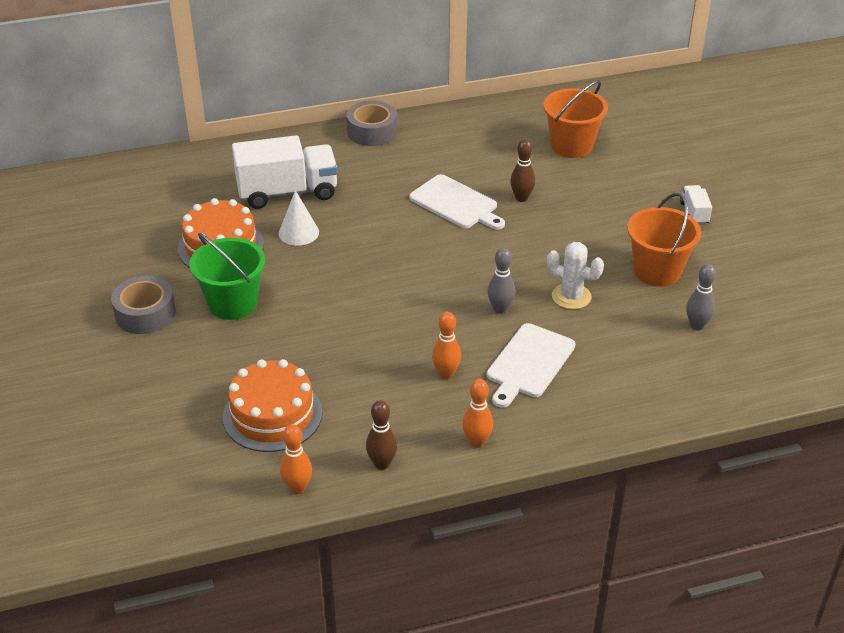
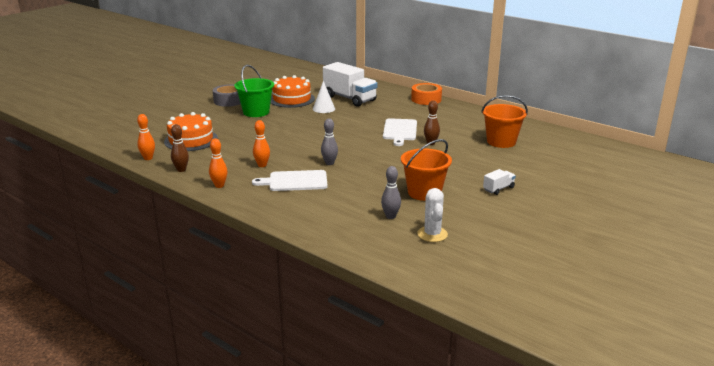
camera: 55 degrees right, 15 degrees down
grey tape [347,101,397,146] -> orange tape [411,83,442,105]
white cactus [547,242,604,309] -> white cactus moved to [417,188,448,242]

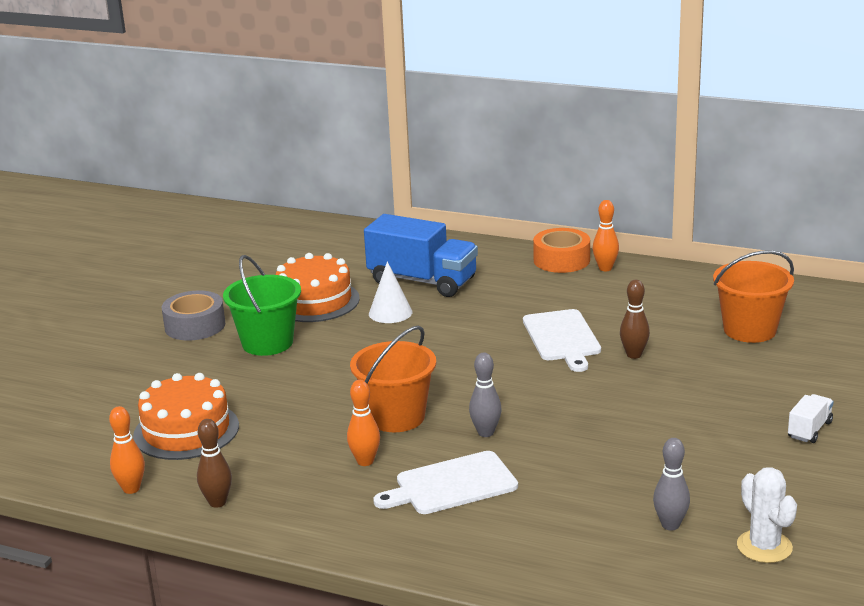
camera: 15 degrees left, 0 degrees up
orange bowling pin [209,138,228,188] -> orange bowling pin moved to [593,200,619,271]
white truck [323,62,378,107] -> blue truck [364,214,478,297]
orange bucket [401,139,452,201] -> orange bucket moved to [350,326,436,432]

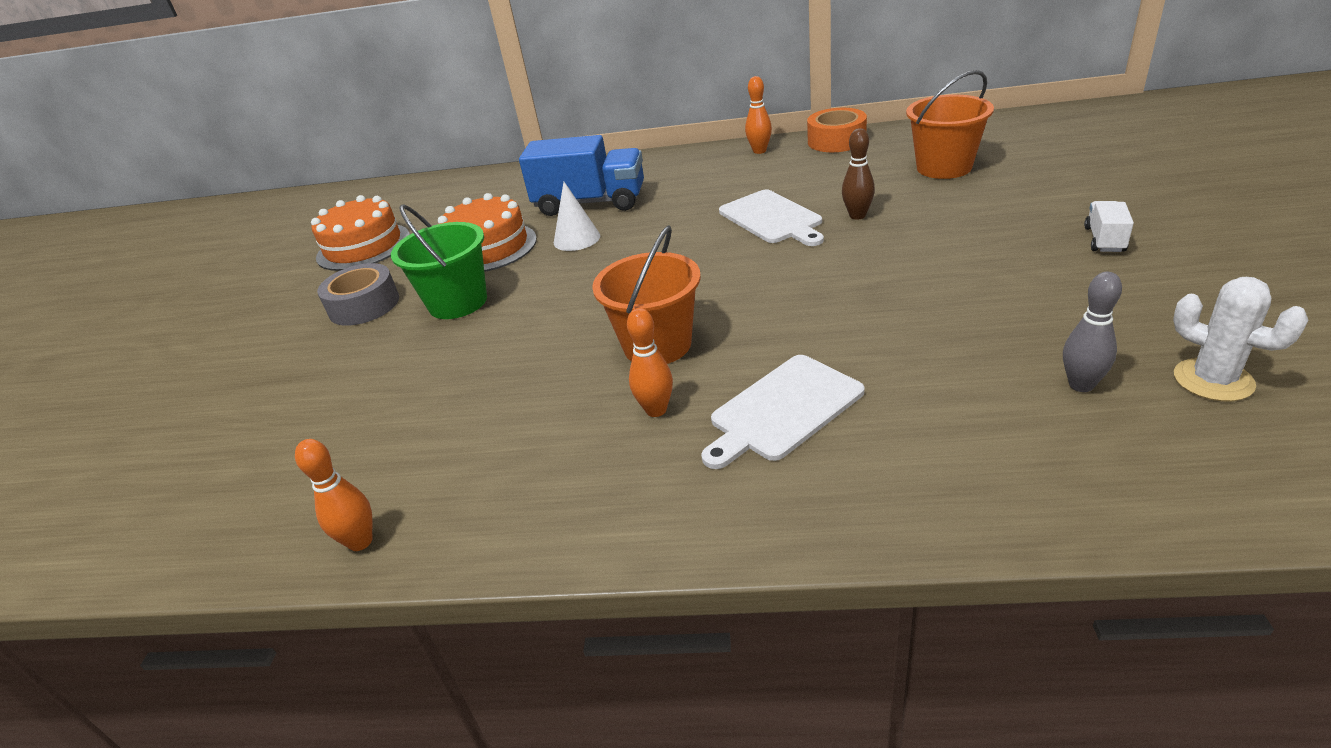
camera: 15 degrees left, 10 degrees up
orange cake [133,373,239,460] -> orange cake moved to [311,195,410,271]
brown bowling pin [197,419,232,508] -> none
grey bowling pin [469,352,502,437] -> none
orange tape [533,228,590,273] -> orange tape moved to [807,108,867,152]

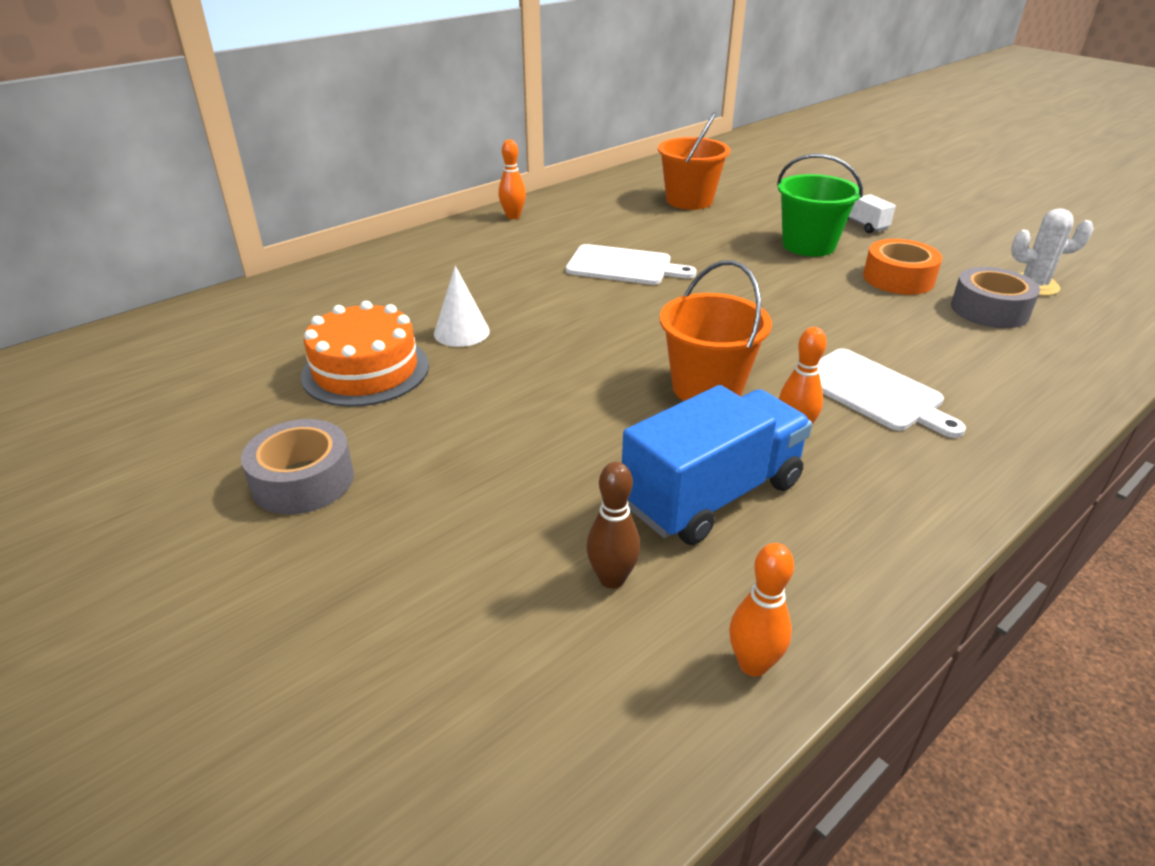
camera: 50 degrees left, 0 degrees up
orange cake [311,195,410,271] -> none
green bucket [391,205,487,319] -> green bucket moved to [777,154,863,257]
blue truck [519,135,644,216] -> blue truck moved to [622,385,812,545]
white cutting board [701,355,865,469] -> white cutting board turned 45 degrees counterclockwise [818,349,966,438]
orange tape [807,108,867,152] -> orange tape moved to [863,239,942,295]
brown bowling pin [842,128,875,220] -> brown bowling pin moved to [586,462,640,589]
grey bowling pin [1063,272,1122,392] -> grey tape [951,267,1040,328]

